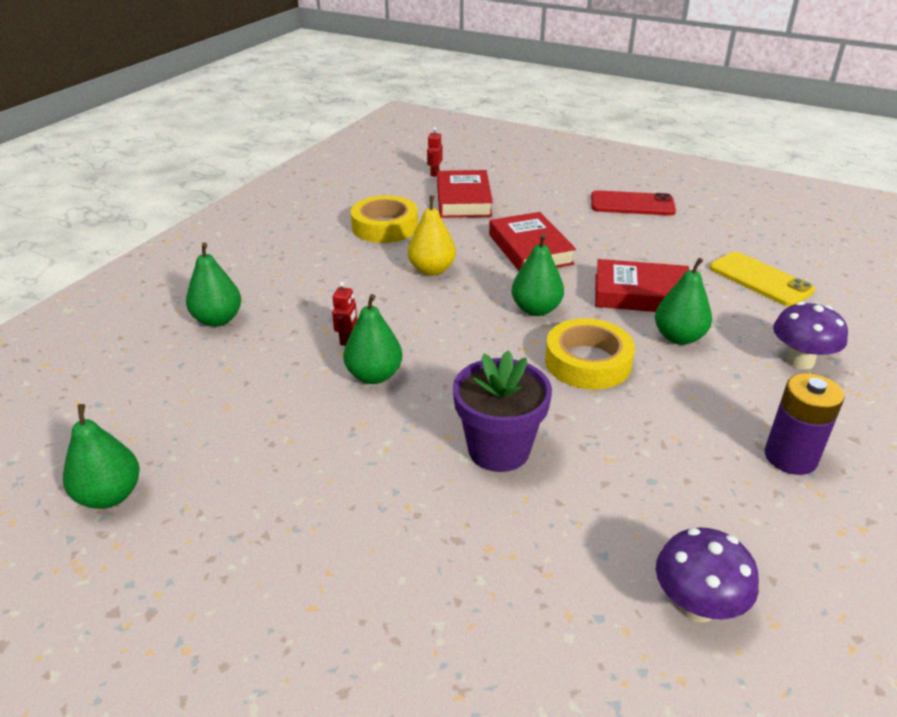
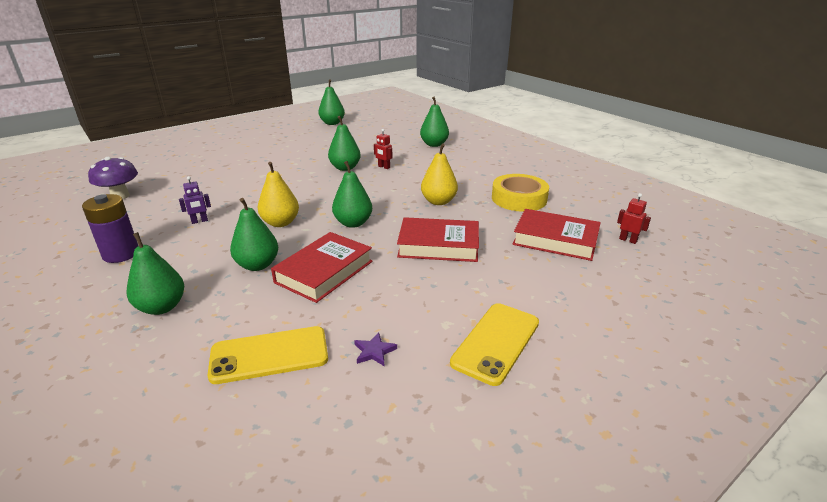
camera: 115 degrees right, 5 degrees down
purple flower pot [453,350,552,472] -> none
yellow tape [545,318,635,390] -> yellow pear [258,162,299,227]
red phone [591,190,676,215] -> yellow phone [450,303,539,386]
purple mushroom [773,302,848,370] -> green pear [127,232,184,315]
none -> purple robot [179,176,211,224]
none -> purple star [354,332,397,367]

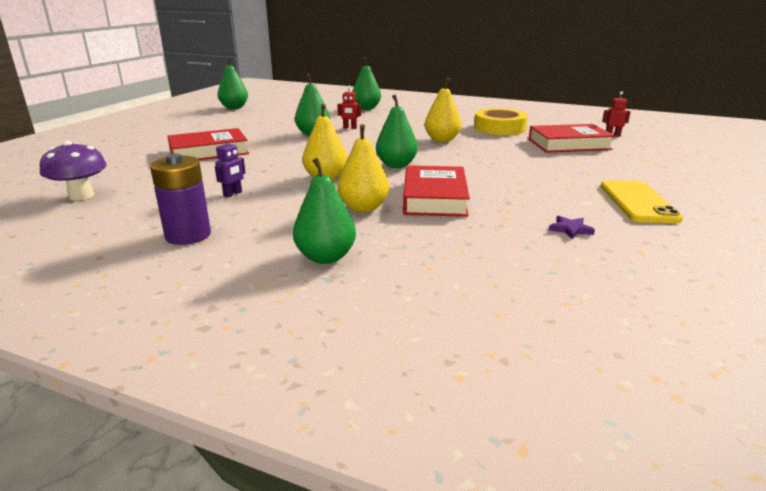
camera: 30 degrees left, 5 degrees down
yellow phone [207,326,328,384] -> none
green pear [230,198,278,271] -> yellow pear [338,124,389,212]
red book [397,217,479,262] -> red book moved to [167,128,249,160]

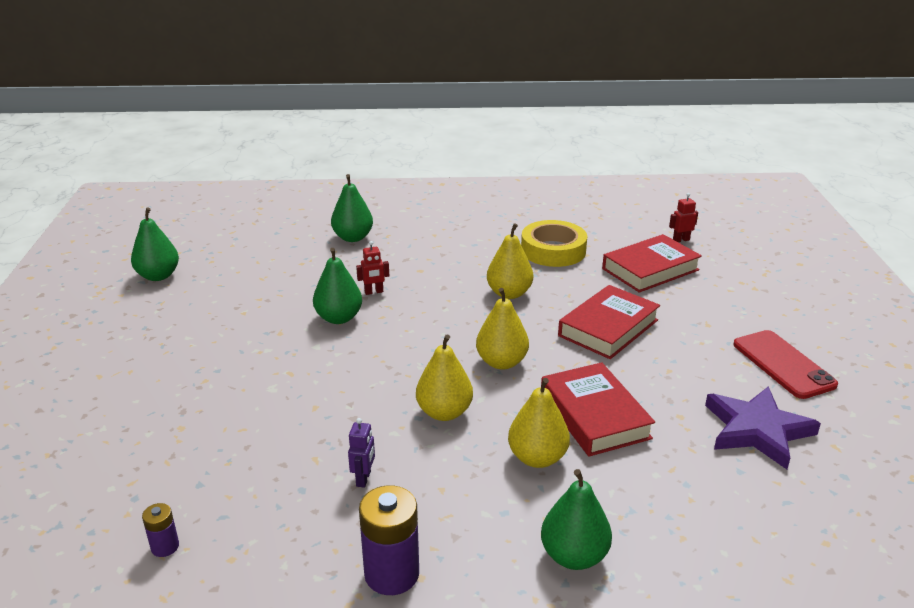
camera: 25 degrees left, 5 degrees up
purple mushroom [40,141,107,201] -> purple battery [142,503,179,557]
red book [167,128,249,160] -> red book moved to [558,285,660,359]
green pear [376,95,418,168] -> yellow pear [476,288,529,370]
purple star [549,216,595,239] -> purple star [705,386,821,469], size x2.46
yellow phone [600,180,683,223] -> red phone [733,330,838,399]

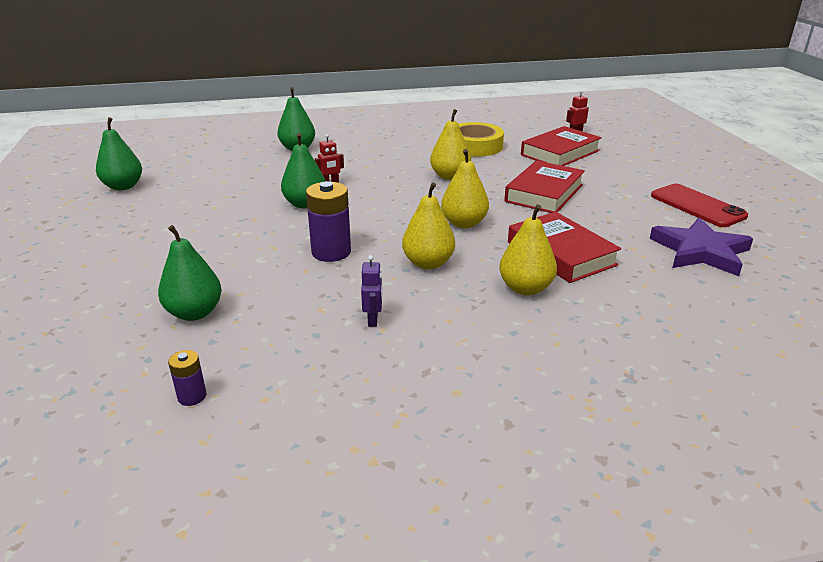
camera: 10 degrees left, 0 degrees up
purple battery [359,485,419,595] -> purple battery moved to [306,181,351,262]
green pear [541,469,612,570] -> green pear moved to [158,225,222,321]

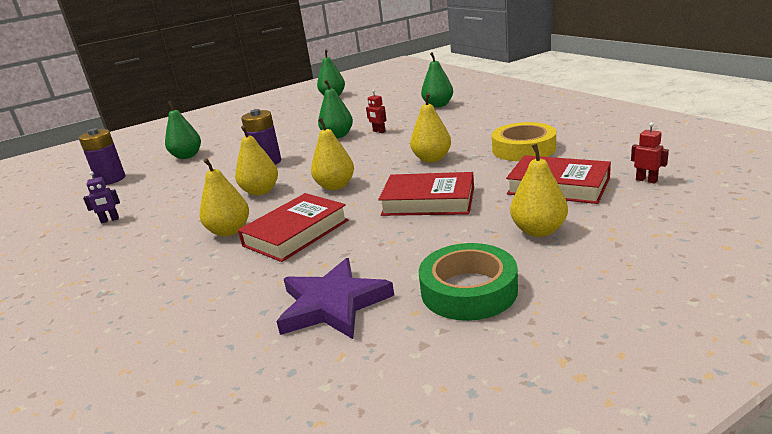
camera: 75 degrees right, 5 degrees down
purple battery [168,350,206,406] -> purple battery [79,128,126,185], size x1.94
purple robot [361,255,383,327] -> purple robot moved to [83,171,120,224]
red phone [651,184,748,227] -> green tape [419,243,518,321]
none -> yellow pear [510,144,568,237]

